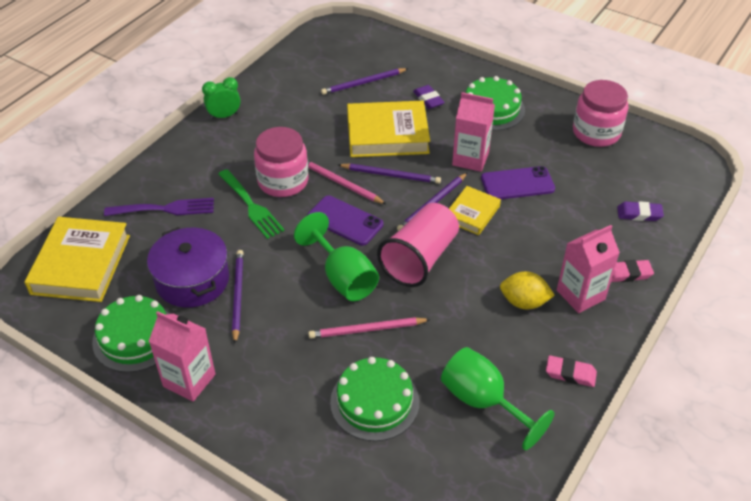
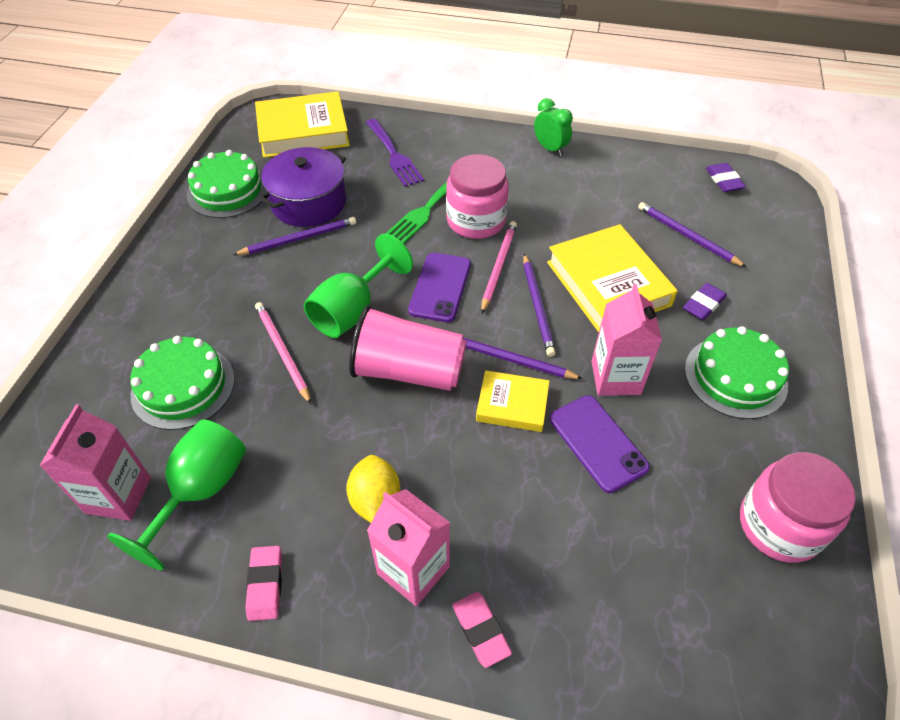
camera: 70 degrees right, 5 degrees up
pink carton [149,311,215,402] -> pink carton moved to [40,404,151,521]
purple eraser [617,201,664,221] -> purple eraser moved to [706,163,746,192]

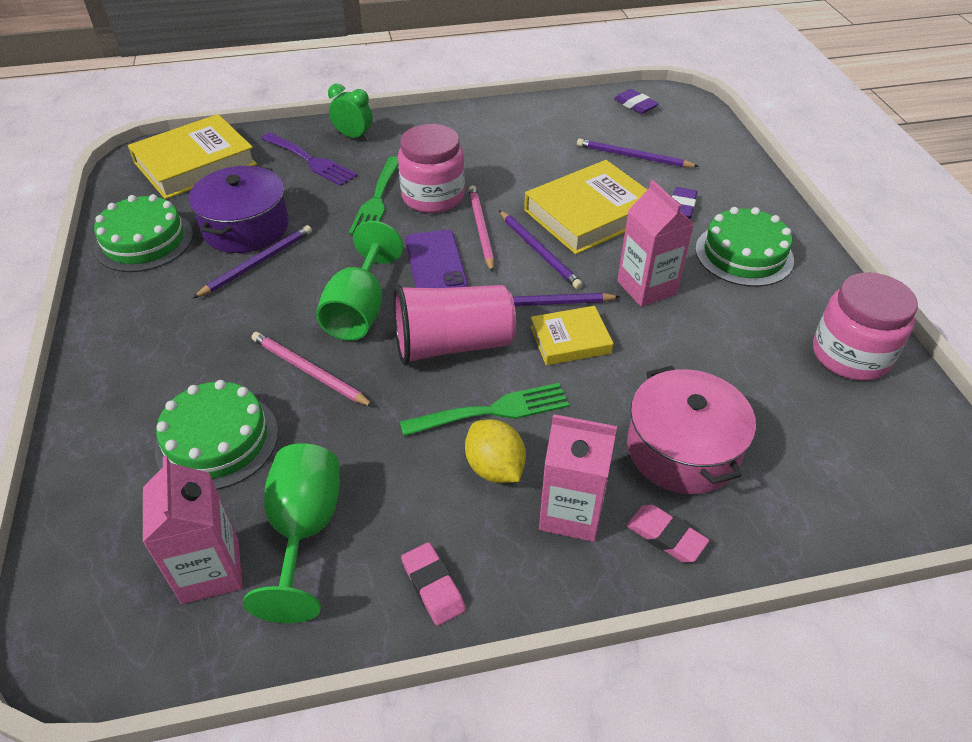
camera: 25 degrees left, 5 degrees down
green clock [534,98,573,156] -> green clock moved to [328,84,373,141]
yellow book [547,224,678,332] -> yellow book turned 75 degrees counterclockwise [524,160,647,254]
purple phone [550,395,650,493] -> none
none -> green fork [400,383,569,436]
none -> pink pot [627,366,756,494]

